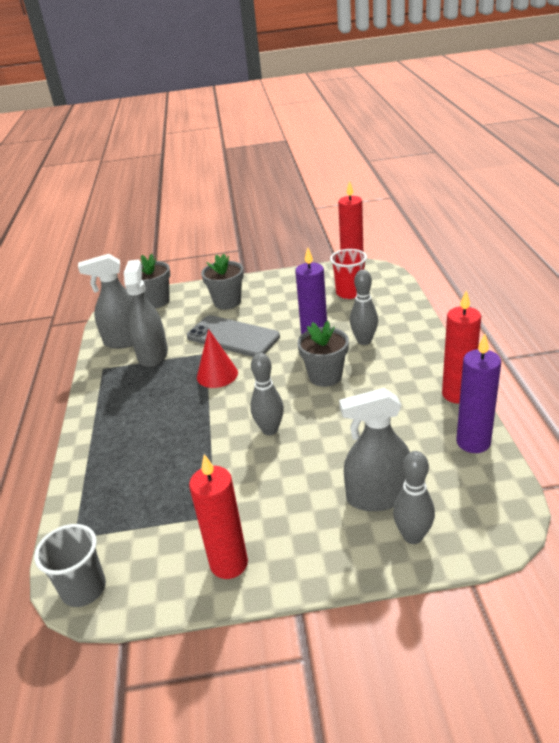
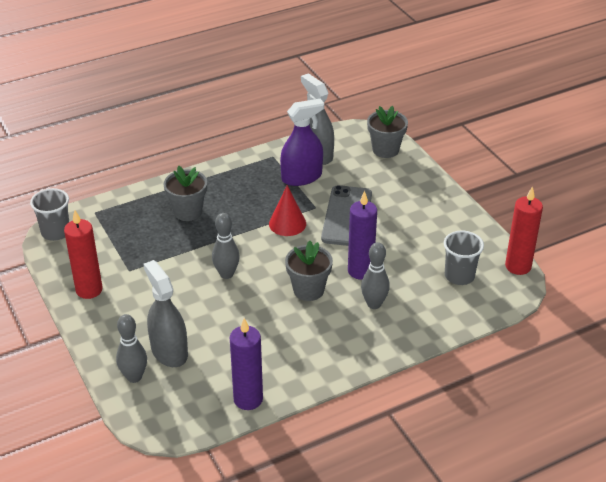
camera: 65 degrees right, 5 degrees up
grey spray bottle [124,260,168,367] -> purple spray bottle [280,99,324,186]
grey flower pot [201,254,244,309] -> grey flower pot moved to [163,166,207,221]
red cup [330,249,367,299] -> grey cup [444,231,484,285]
red candle [442,290,481,404] -> none

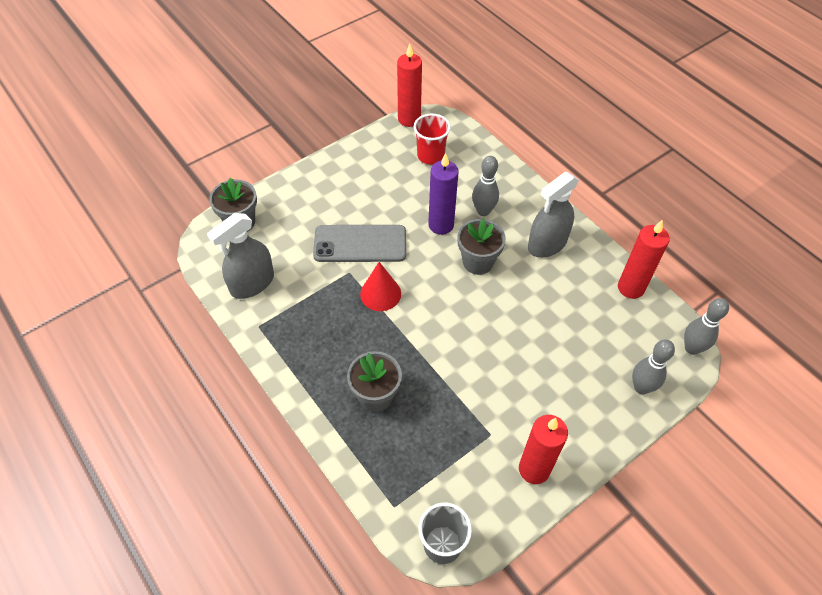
camera: 100 degrees left, 15 degrees up
grey spray bottle [144,260,188,367] -> grey spray bottle moved to [528,172,579,258]
grey bowling pin [212,213,240,279] -> grey bowling pin moved to [684,298,729,355]
purple candle [230,318,263,410] -> red candle [618,220,670,299]
purple spray bottle [280,99,324,186] -> none
grey cup [444,231,484,285] -> red cup [414,113,451,165]

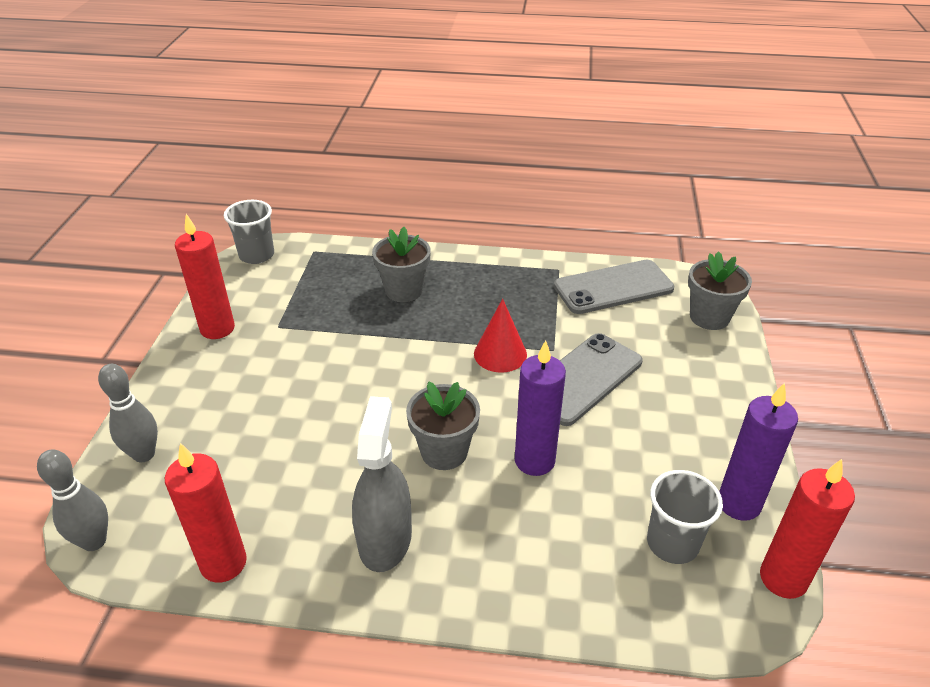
camera: 135 degrees right, 15 degrees down
grey spray bottle [207,213,274,299] -> grey phone [554,260,674,314]
red cup [414,113,451,165] -> grey cup [647,470,723,564]
grey bowling pin [472,156,499,216] -> none
none -> purple candle [719,383,798,521]

